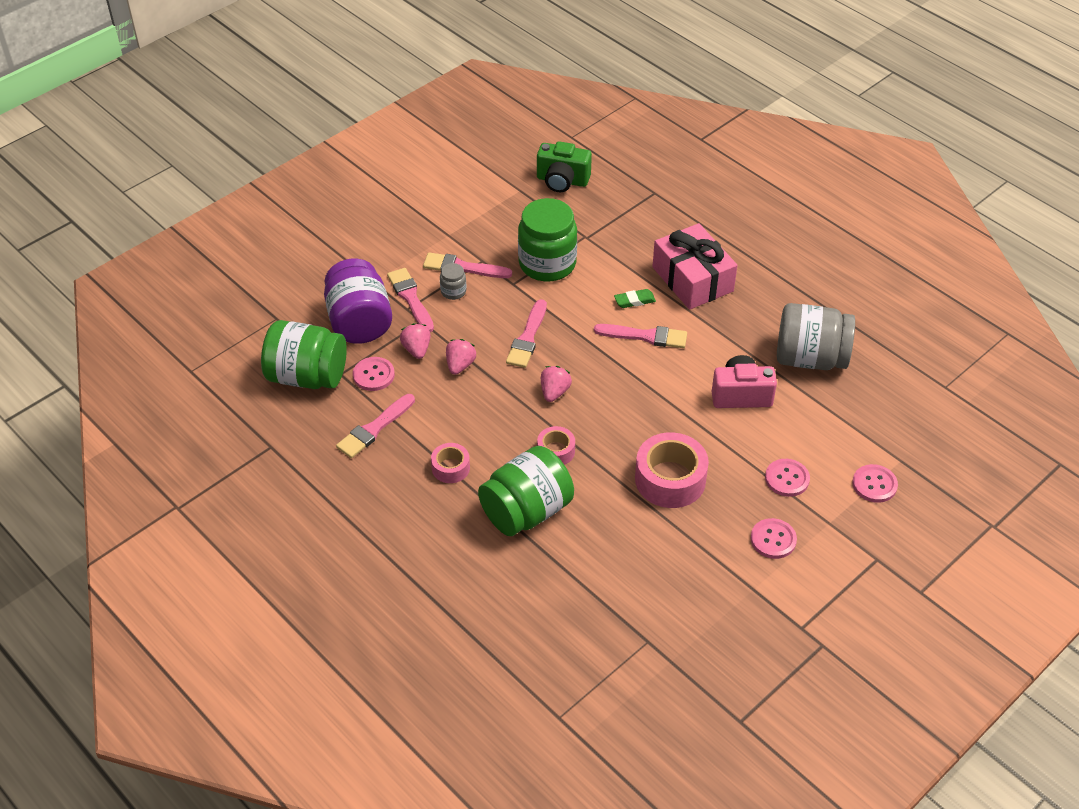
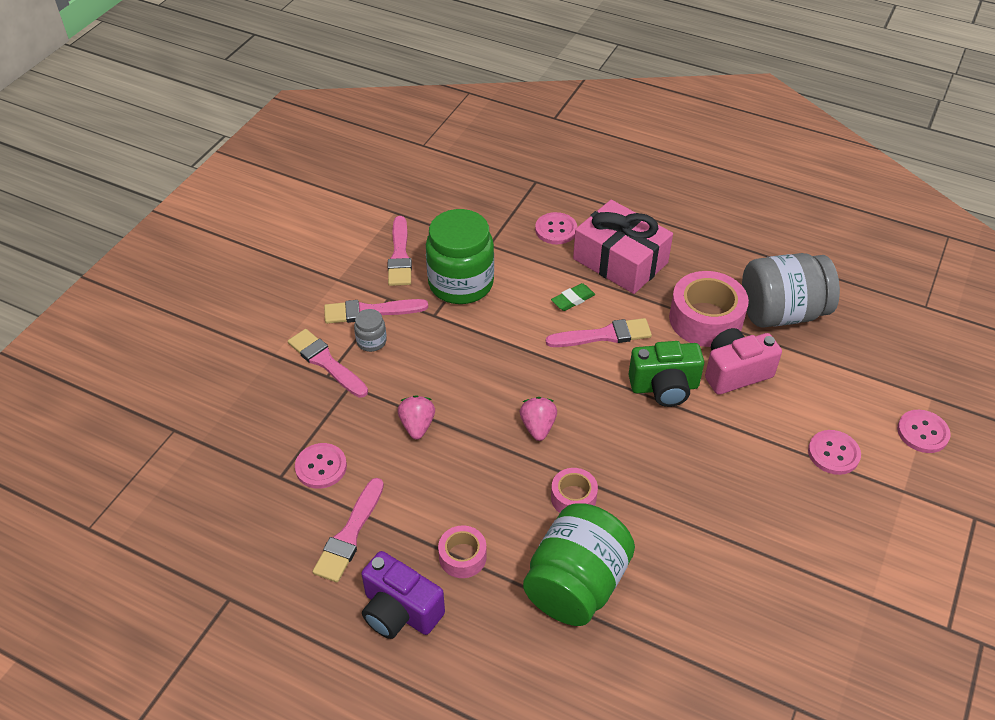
camera: 20 degrees left, 0 degrees up
green jar [261,320,347,389] -> none
purple jar [324,259,392,344] -> none
pink strawberry [400,323,431,359] -> none
pink brush [506,299,547,368] -> pink brush moved to [388,216,412,286]
green camera [537,141,592,192] -> green camera moved to [628,341,704,407]
pink tape [635,432,709,508] -> pink tape moved to [669,271,749,347]
pink button [751,518,797,559] -> pink button moved to [535,212,577,244]
none -> purple camera [361,551,445,639]

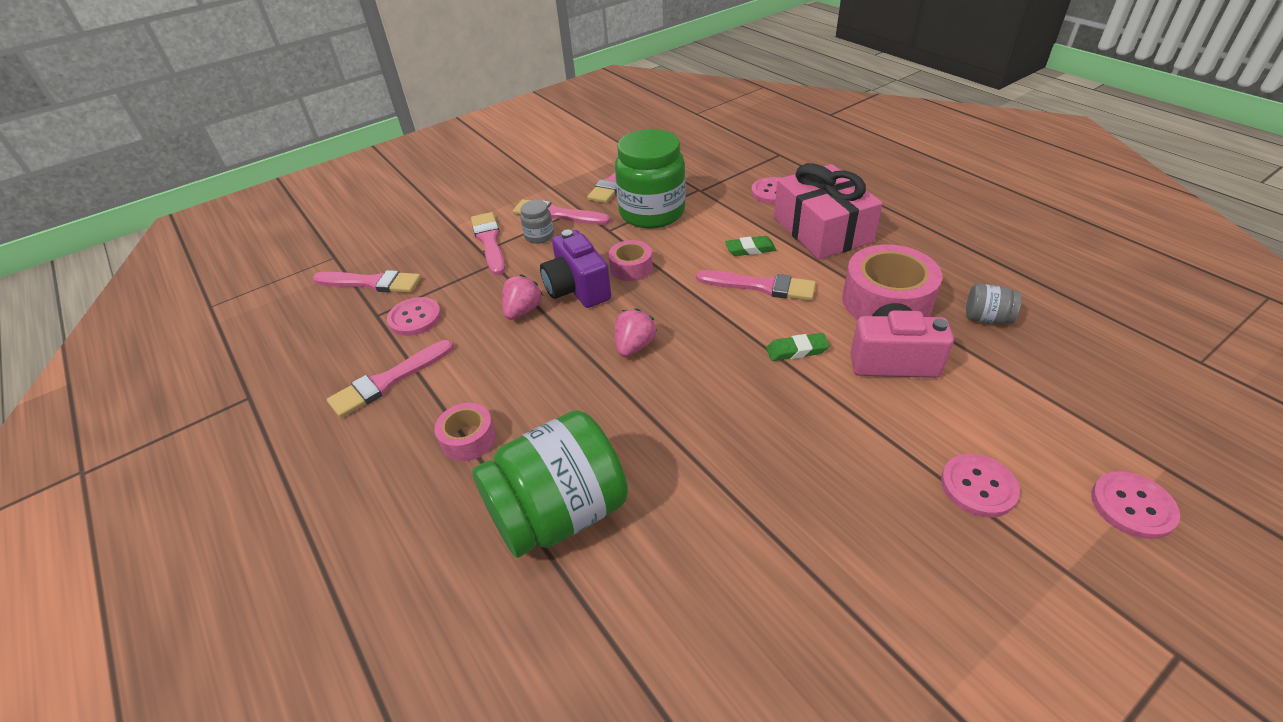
camera: 30 degrees right, 5 degrees down
purple camera [361,551,445,639] -> purple camera moved to [540,230,611,308]
pink tape [551,468,598,513] -> pink tape moved to [608,240,653,281]
green camera [628,341,704,407] -> green eraser [766,333,830,361]
grey jar [742,253,840,328] -> grey jar [966,284,1021,324], size x0.44
none -> pink brush [313,270,421,293]

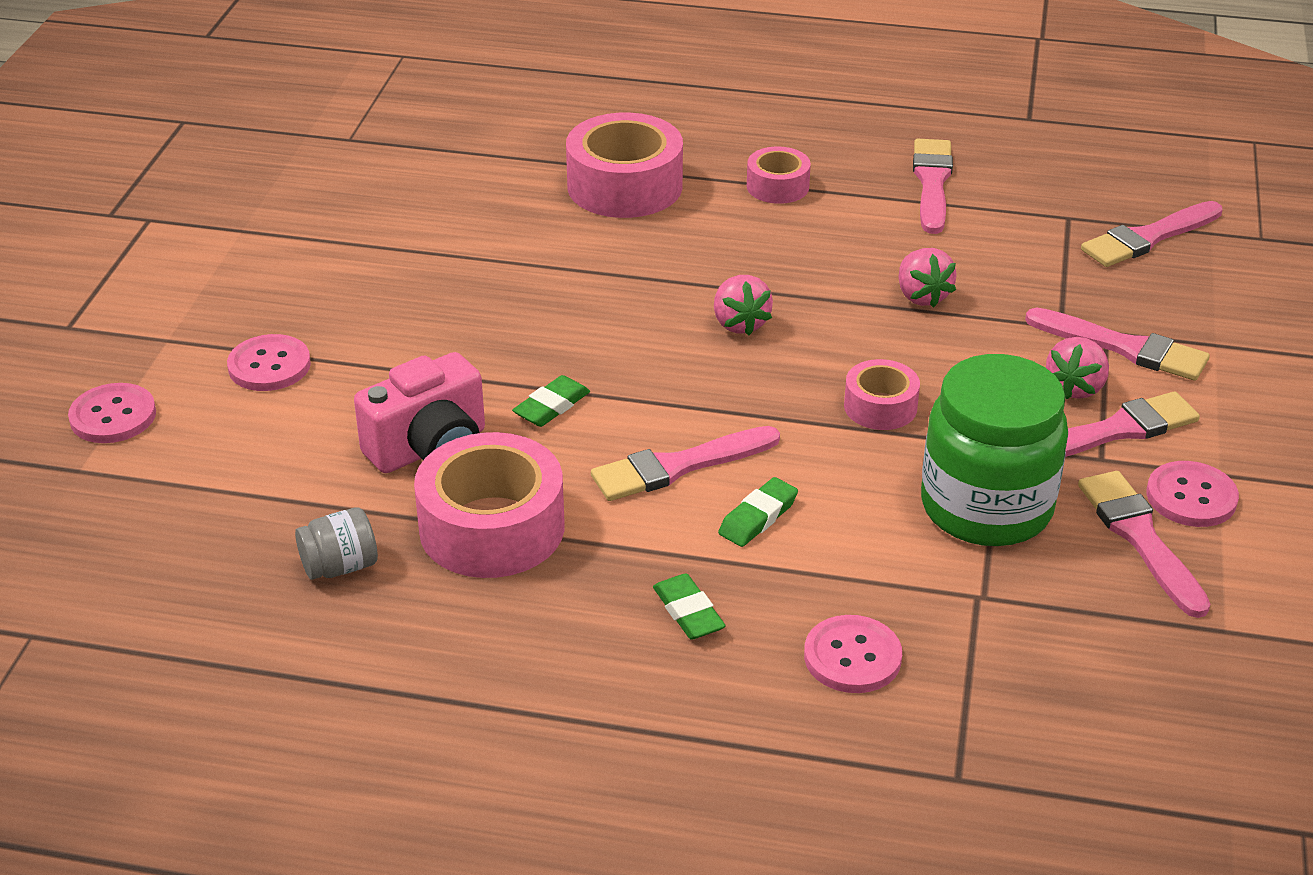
camera: 135 degrees right, 5 degrees down
pink button [387,297,441,336] -> pink button moved to [1147,461,1239,527]
green jar [472,410,628,558] -> pink tape [566,113,683,218]
grey jar [520,200,554,244] -> pink strawberry [1046,337,1109,400]
purple camera [540,230,611,308] -> none
pink gift [774,163,883,259] -> green eraser [653,573,726,640]

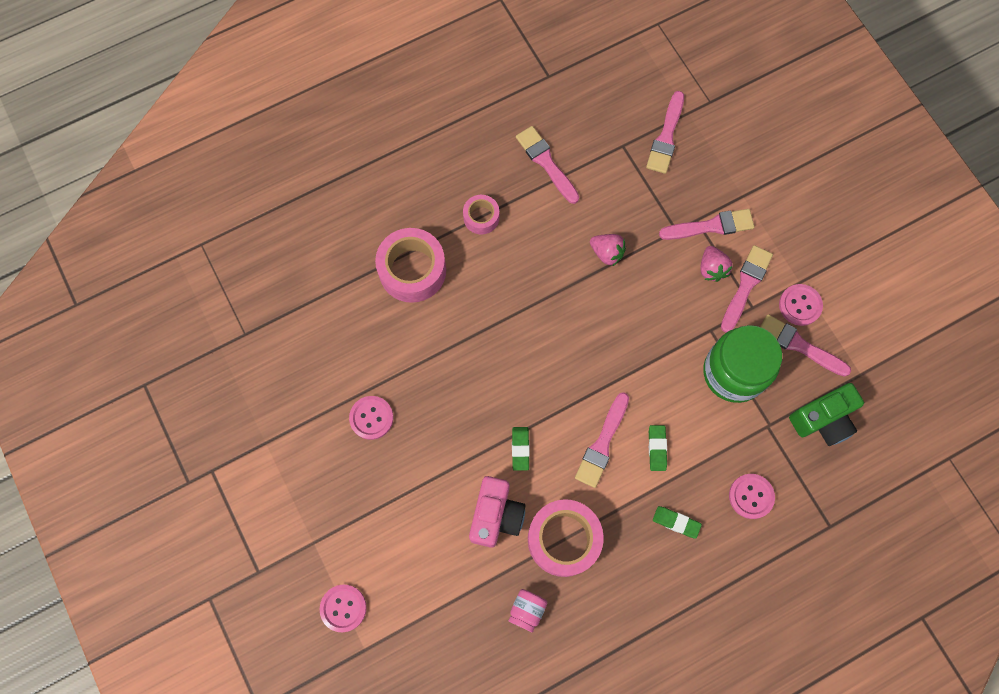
camera: 40 degrees left, 35 degrees up
pink button [227,334,311,391] -> pink button moved to [349,396,393,440]
grey jar [295,507,378,580] -> pink jar [508,589,547,633]
pink strawberry [714,275,773,335] -> none
pink tape [844,359,920,430] -> none
none -> green camera [789,383,864,446]

